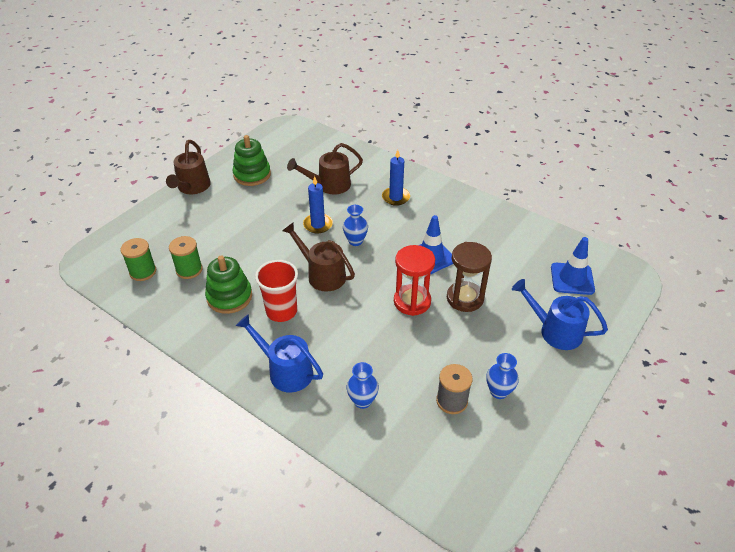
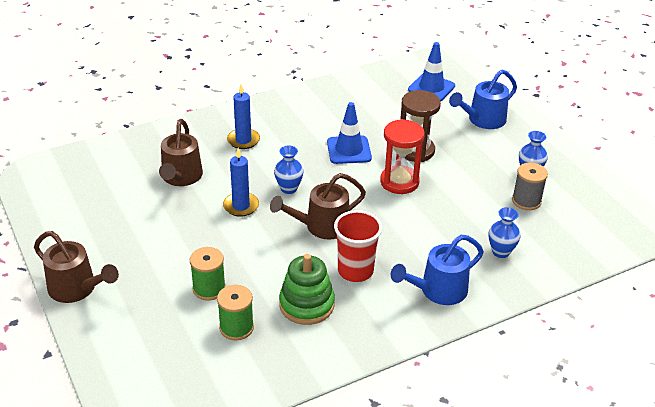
camera: 65 degrees left, 5 degrees down
green spool [120,238,156,281] -> green spool moved to [190,247,226,301]
green stacking toy [232,135,271,186] -> none

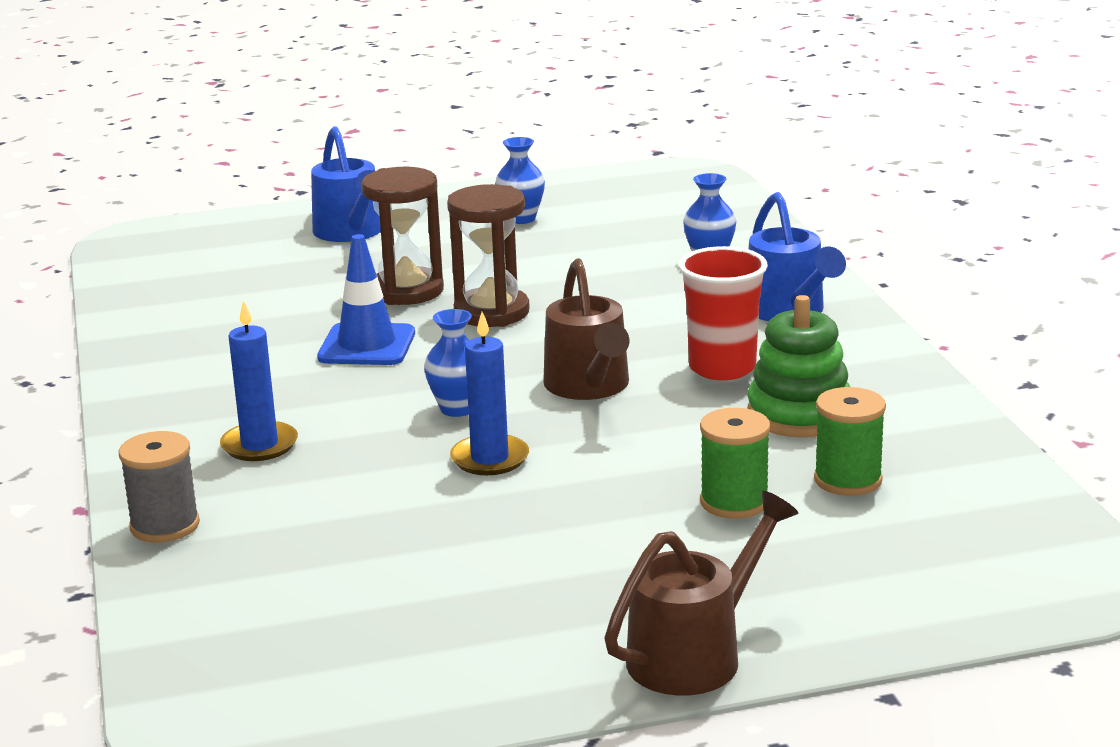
camera: 75 degrees left, 15 degrees down
brown watering can [159,119,203,186] -> none
red hourglass [380,119,425,194] -> brown hourglass [447,184,530,327]
blue traffic cone [408,42,455,101] -> none
grey spool [512,162,548,210] -> grey spool moved to [119,431,200,543]

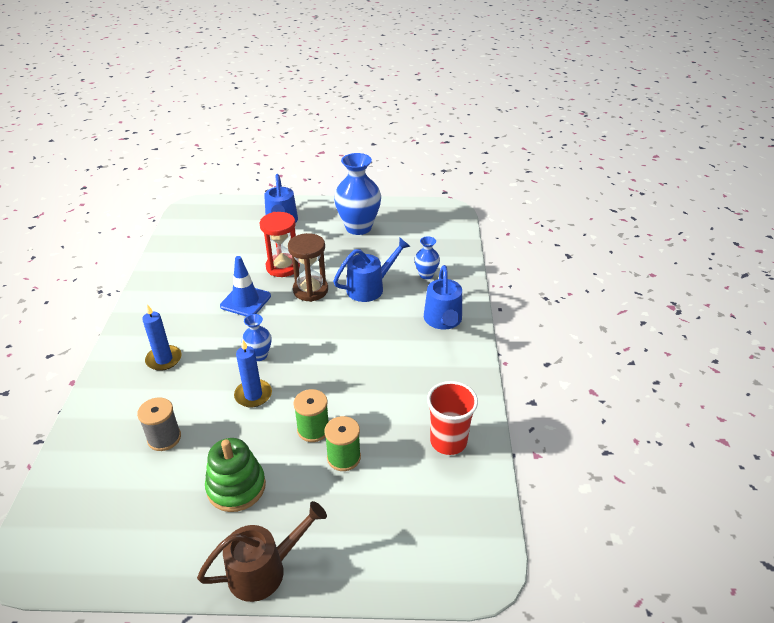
camera: 15 degrees right, 15 degrees up
grey spool [119,431,200,543] -> grey spool moved to [137,397,181,451]
brown hourglass [361,167,444,305] -> red hourglass [260,212,300,277]
blue vase [495,137,545,224] -> blue vase [334,153,381,235], size x1.99
brown watering can [543,258,630,400] -> none
red cup [679,246,768,380] -> red cup moved to [427,381,478,455]
green stacking toy [747,295,850,437] -> green stacking toy moved to [205,438,266,512]
green spool [814,387,886,496] -> green spool moved to [293,389,328,442]
none -> blue watering can [333,238,411,302]

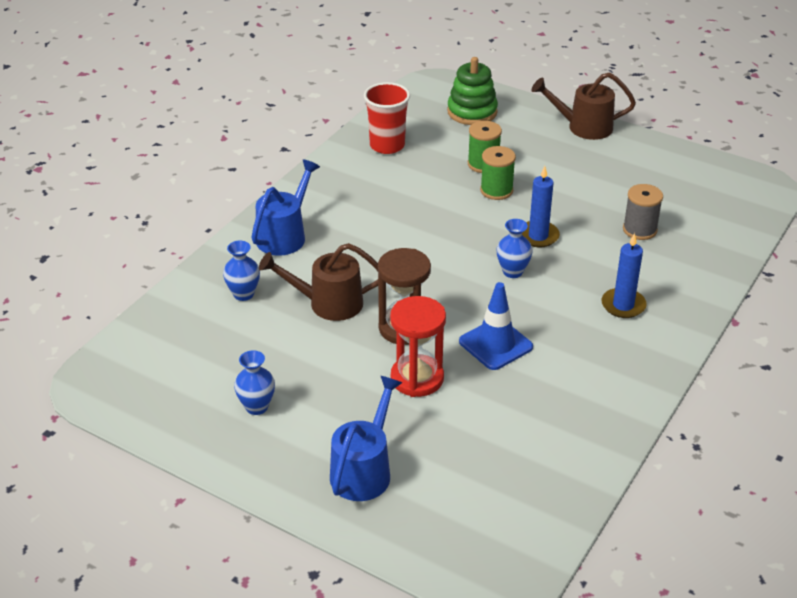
camera: 150 degrees left, 0 degrees up
green stacking toy [205,438,266,512] -> green stacking toy moved to [447,57,498,125]
blue watering can [333,238,411,302] -> brown watering can [259,243,378,321]
blue vase [334,153,381,235] -> blue vase [234,350,275,415], size x0.50

